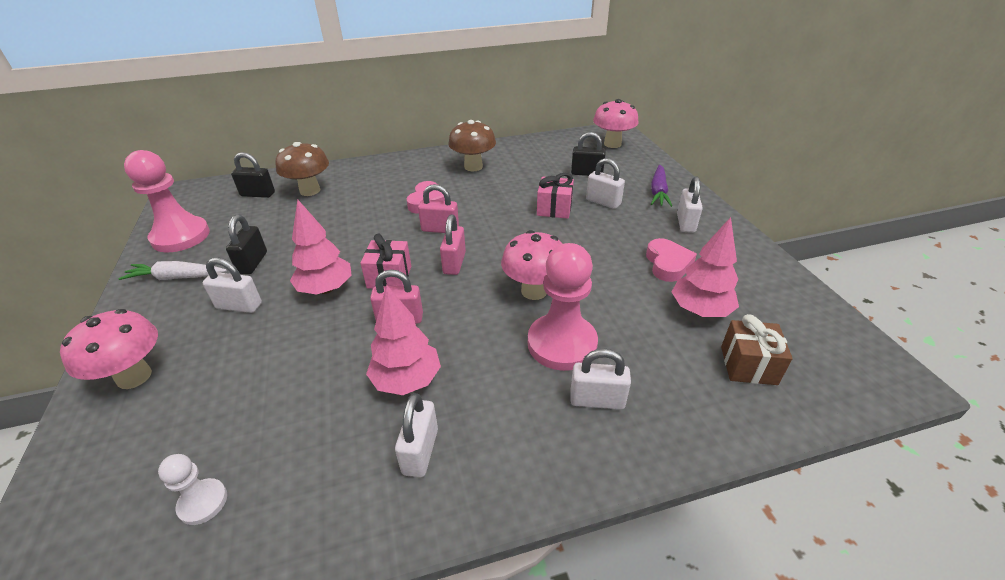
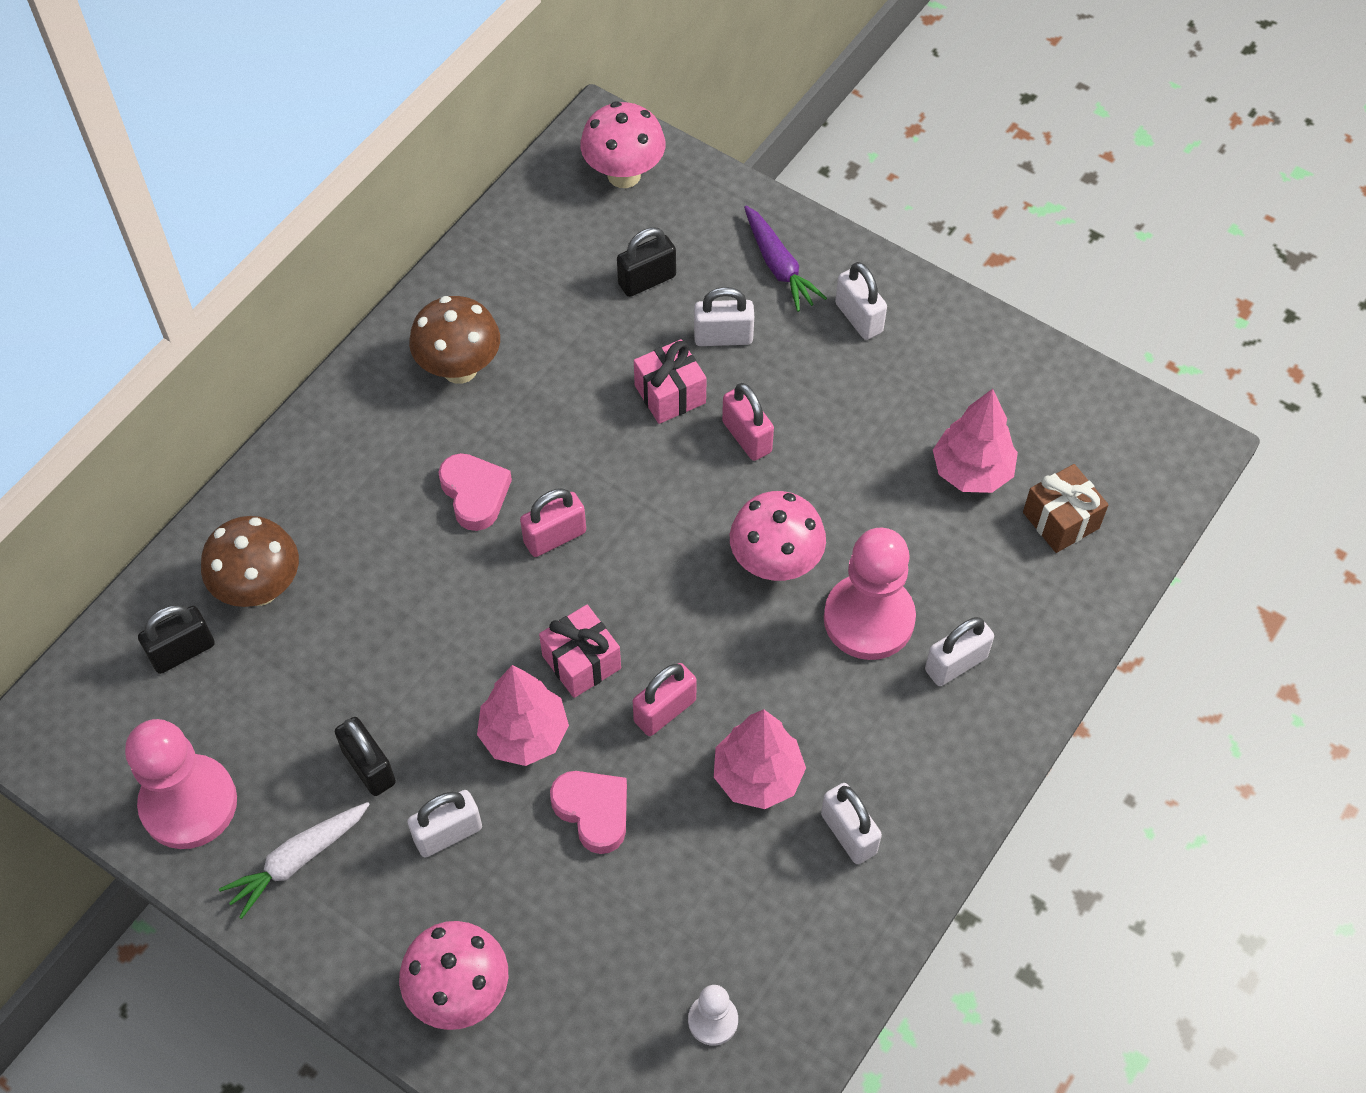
camera: 40 degrees left, 20 degrees up
pink padlock [440,214,466,275] -> pink padlock moved to [722,383,774,461]
pink heart [646,238,697,282] -> pink heart moved to [550,771,627,854]

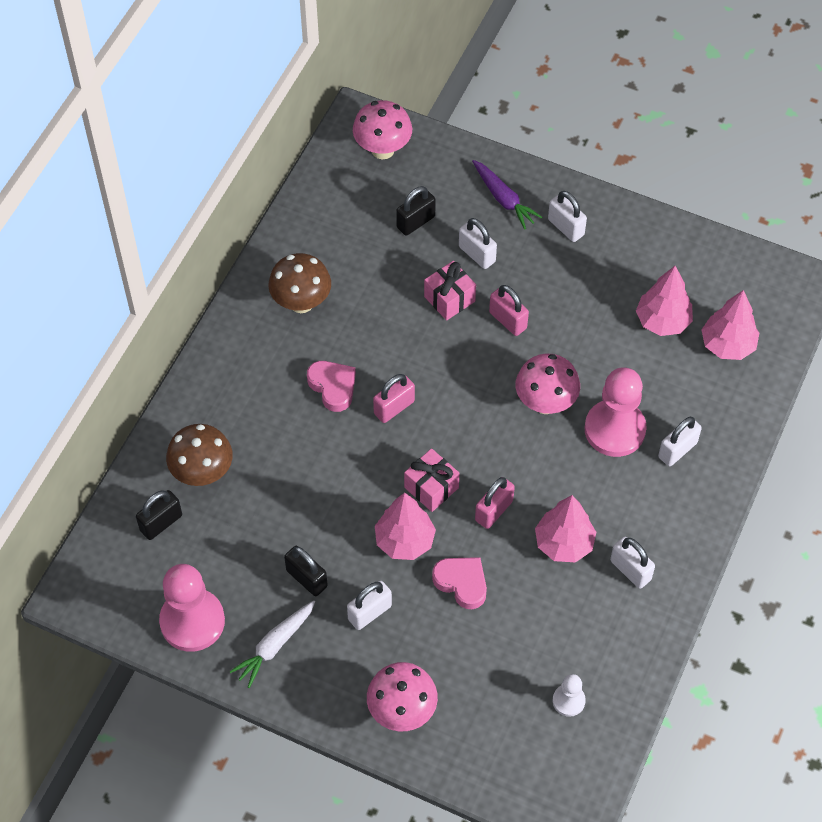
camera: 10 degrees left, 0 degrees up
white padlock [694,287,754,346] -> white padlock turned 60 degrees clockwise [459,218,497,269]
brown gift [1023,464,1108,553] -> pink tree [701,290,759,360]

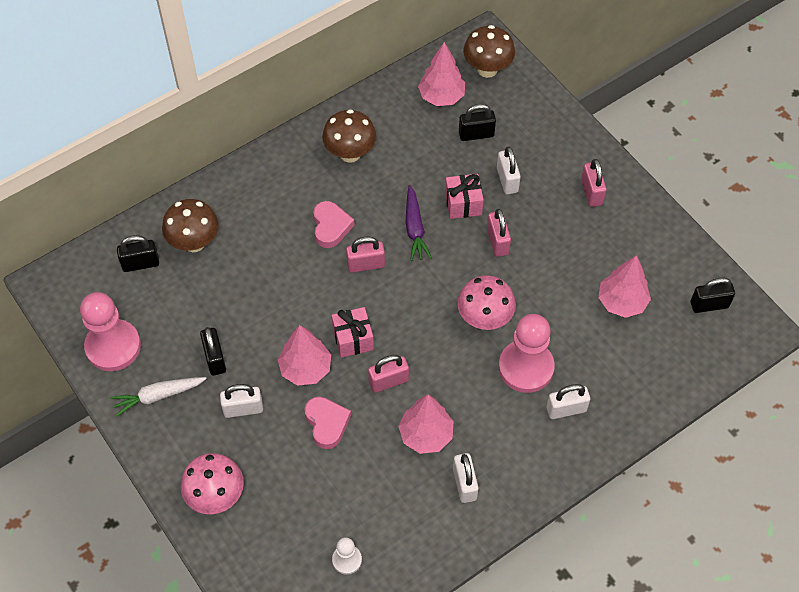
camera: 30 degrees right, 0 degrees up
pink mushroom [353,100,412,159] -> brown mushroom [463,25,515,78]
purple carrot [472,160,542,229] -> purple carrot moved to [406,185,432,261]
white padlock [548,191,587,242] -> pink padlock [581,159,607,207]
pink tree [701,290,759,360] -> pink tree moved to [418,42,465,106]
none -> black padlock [691,278,735,313]

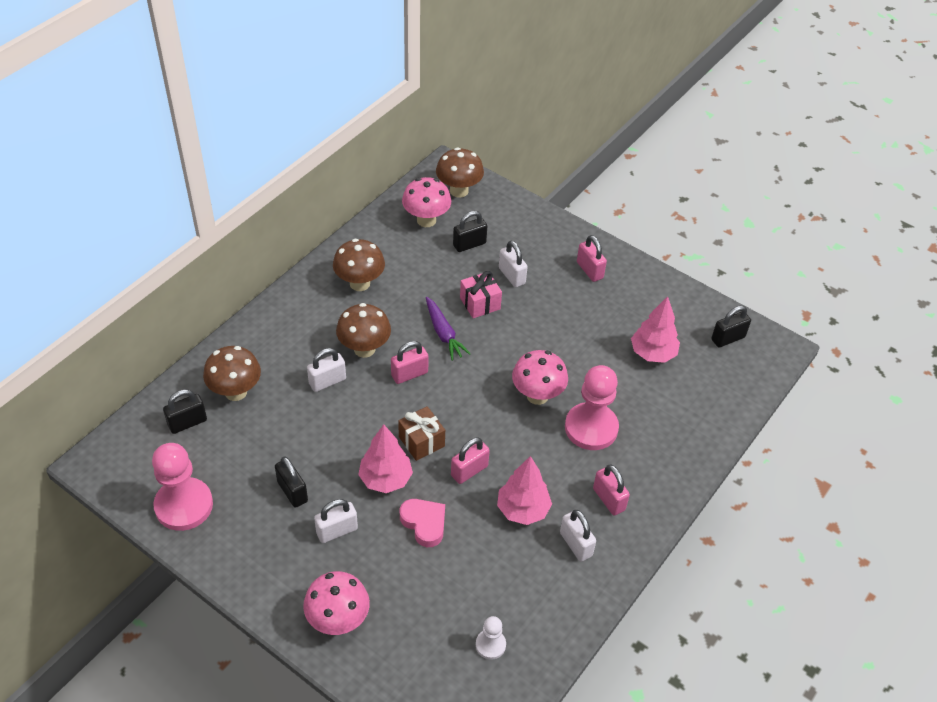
camera: 20 degrees left, 10 degrees down
white carrot [110,377,207,417] -> none
pink heart [313,201,355,248] -> brown mushroom [336,303,391,358]
pink gift [331,307,374,358] -> brown gift [398,406,445,461]
pink tree [418,42,465,106] -> pink mushroom [402,177,451,227]
pink padlock [487,209,511,257] -> pink padlock moved to [593,465,630,516]
white padlock [546,384,590,419] -> white padlock moved to [307,348,346,392]

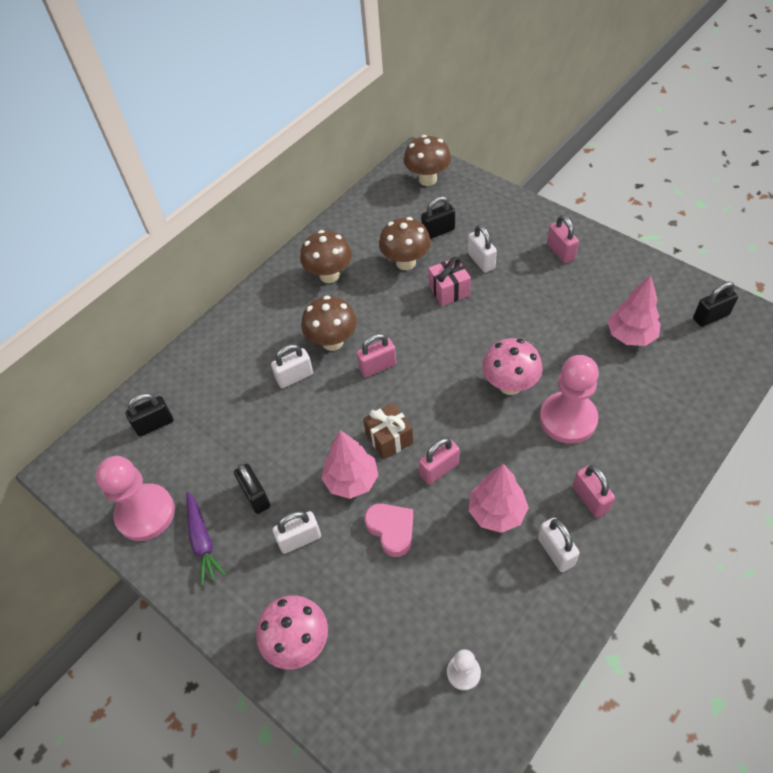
camera: 10 degrees right, 5 degrees up
brown mushroom [203,346,261,401] -> brown mushroom moved to [379,217,431,270]
pink mushroom [402,177,451,227] -> none
purple carrot [426,297,471,361] -> purple carrot moved to [186,492,226,586]

